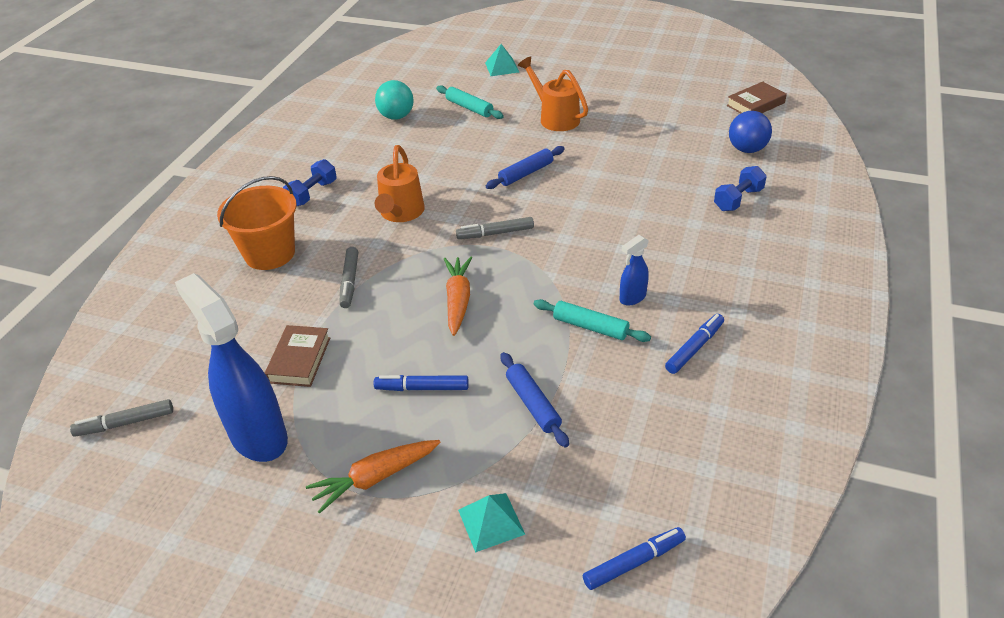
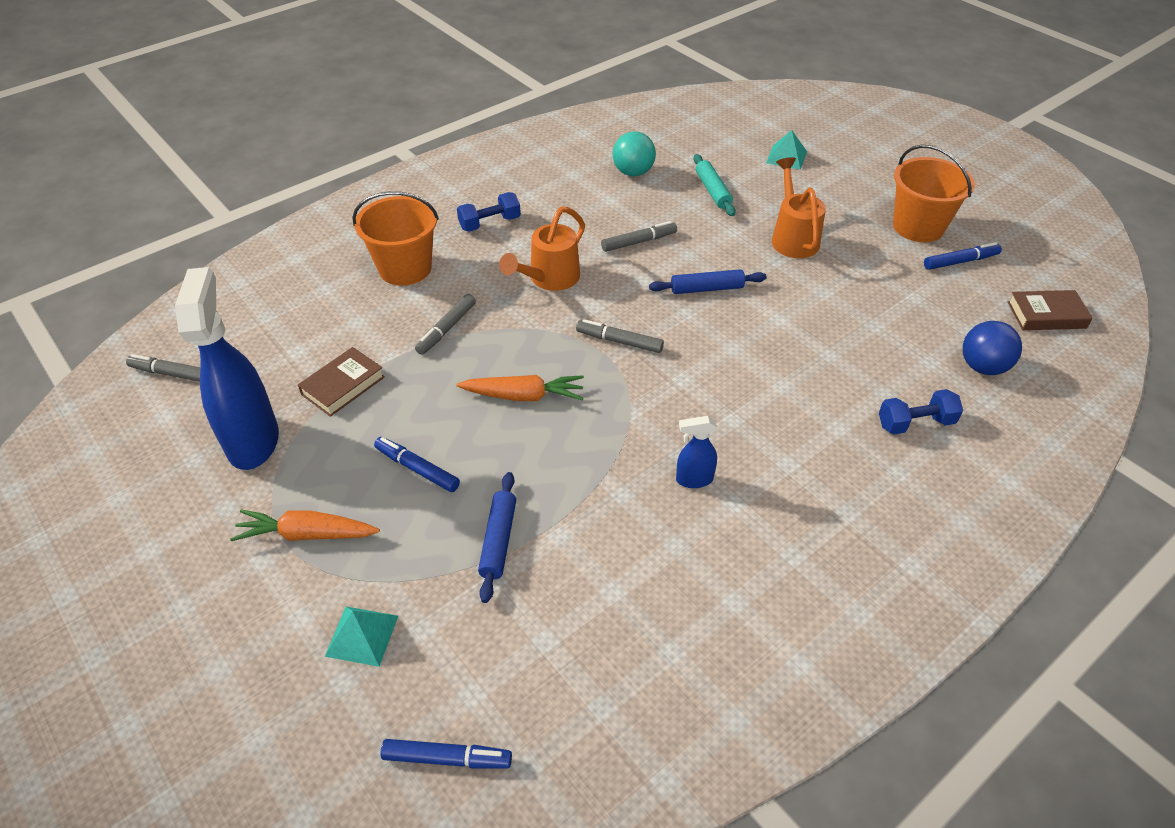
camera: 30 degrees right, 5 degrees up
orange carrot [444,257,472,336] -> orange carrot turned 60 degrees clockwise [456,375,584,401]
turquoise rolling pin [534,299,651,342] -> none
blue marker [665,314,724,374] -> blue marker moved to [924,242,1002,270]
none -> grey marker [601,221,677,252]
none -> orange bucket [893,145,975,242]

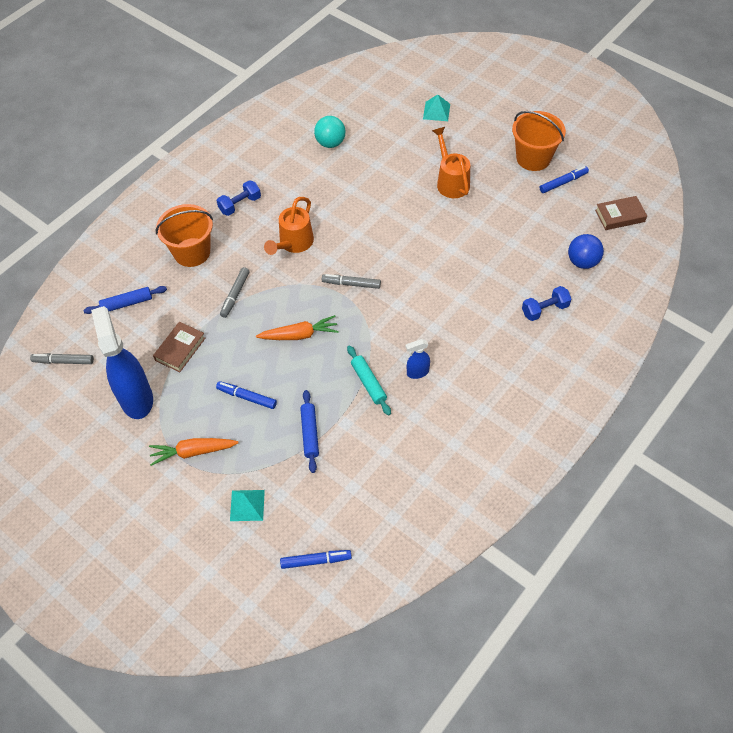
camera: 10 degrees left, 10 degrees up
grey marker [601,221,677,252] -> none
blue rolling pin [649,269,767,294] -> blue rolling pin moved to [83,286,167,314]
turquoise rolling pin [693,154,736,216] -> turquoise rolling pin moved to [347,346,391,416]

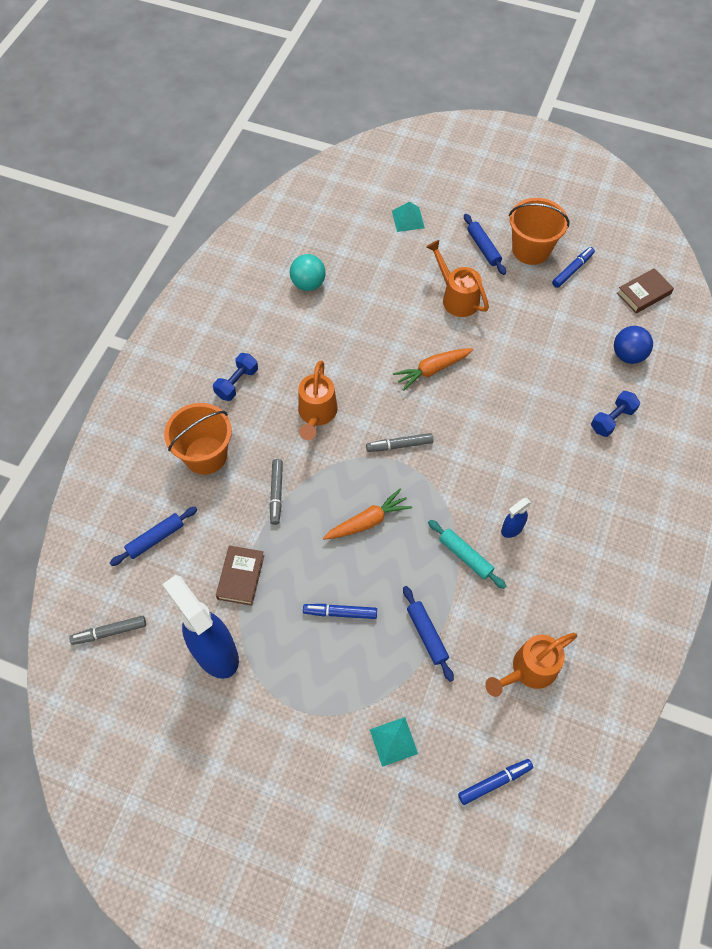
camera: 20 degrees left, 5 degrees up
orange carrot [149,438,239,466] -> orange carrot moved to [393,348,473,391]
none -> blue rolling pin [464,214,506,275]
none -> orange watering can [485,633,577,697]

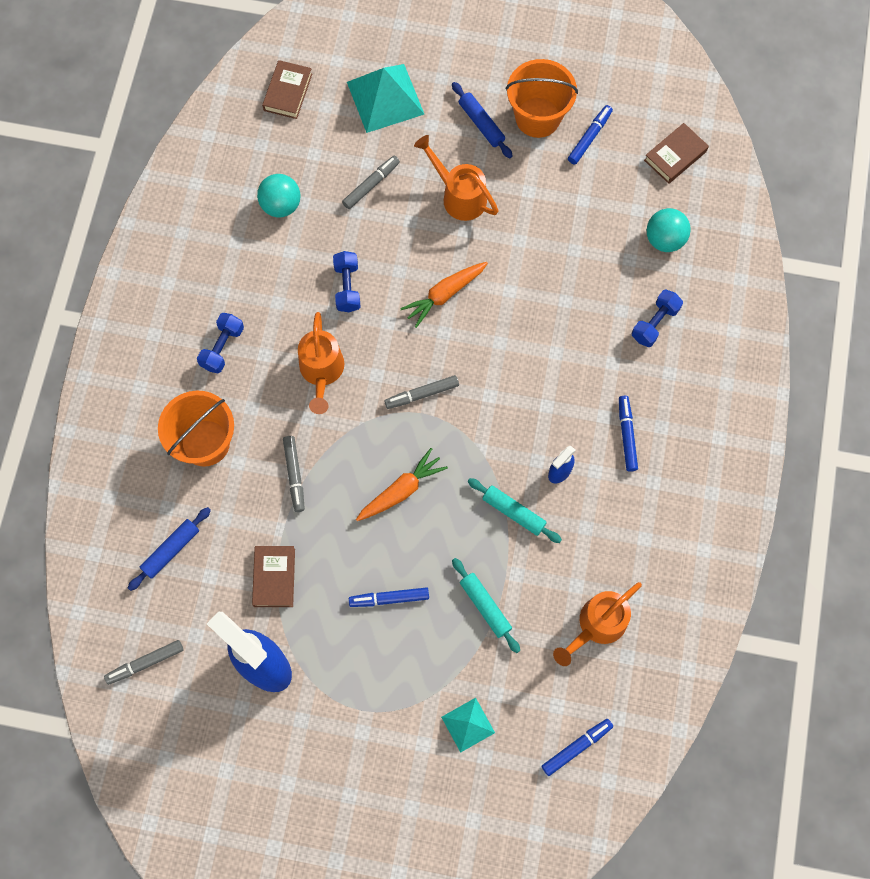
camera: 10 degrees left, 10 degrees up
turquoise pyramid [392,201,425,232] -> turquoise pyramid [347,64,424,133], size x1.78
blue rolling pin [403,586,454,682] -> turquoise rolling pin [452,558,520,653]
blue ball [614,326,653,364] -> turquoise ball [647,208,691,252]
none -> brown book [262,60,312,119]
none -> blue dumbbell [333,251,360,312]
none -> grey marker [342,156,400,209]
none -> blue marker [619,396,638,472]

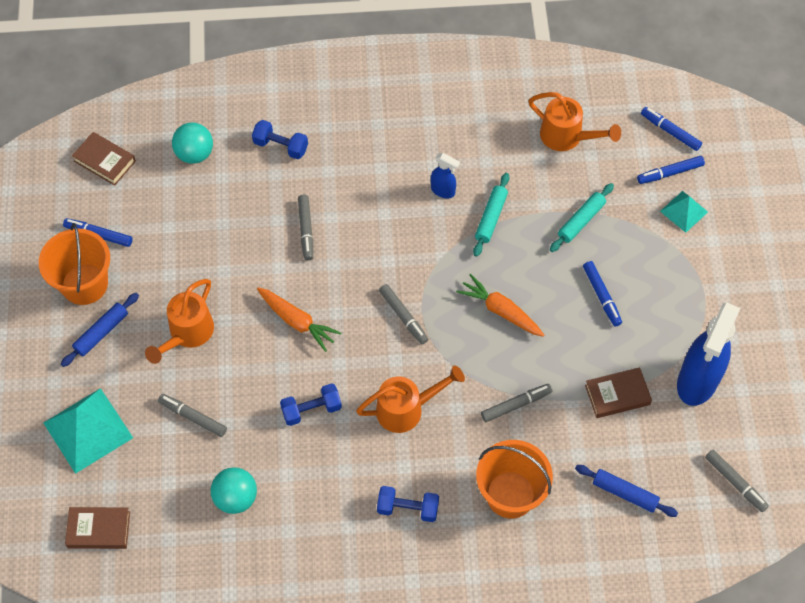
camera: 105 degrees left, 10 degrees down
blue marker [619,396,638,472] -> blue marker moved to [637,156,705,184]
none -> grey marker [298,195,313,260]

